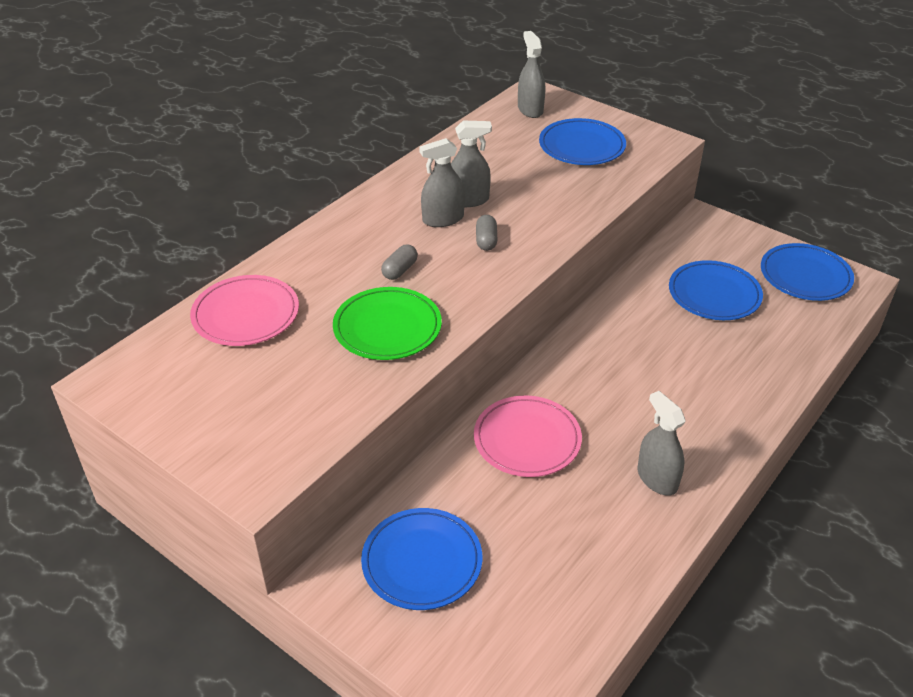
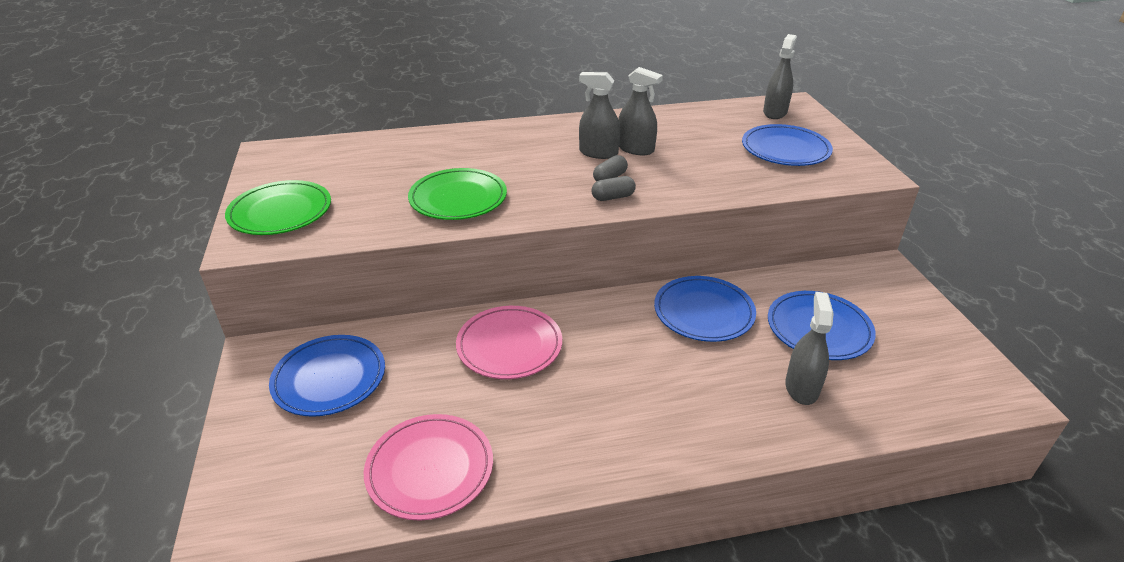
camera: 40 degrees right, 5 degrees down
pink plate [190,275,299,346] -> pink plate moved to [364,414,493,520]
grey capsule [381,244,418,280] -> grey capsule moved to [591,176,636,201]
grey spray bottle [637,391,686,496] -> grey spray bottle moved to [785,292,834,405]
blue plate [761,243,854,301] -> blue plate moved to [654,276,756,342]
none -> green plate [225,180,331,235]

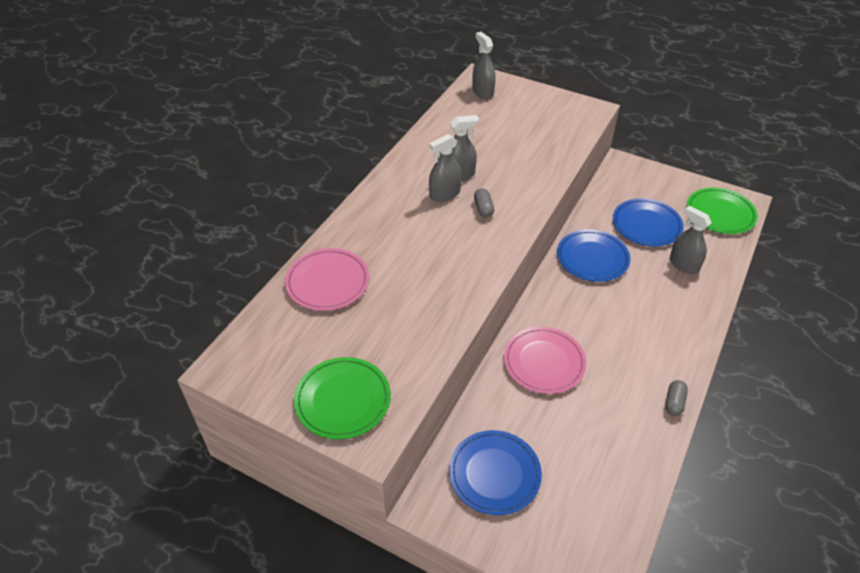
camera: 50 degrees left, 10 degrees up
pink plate [364,414,493,520] -> pink plate moved to [285,248,369,311]
green plate [408,168,507,220] -> green plate moved to [687,188,758,234]
grey capsule [591,176,636,201] -> grey capsule moved to [665,380,688,416]
blue plate [742,124,833,166] -> none

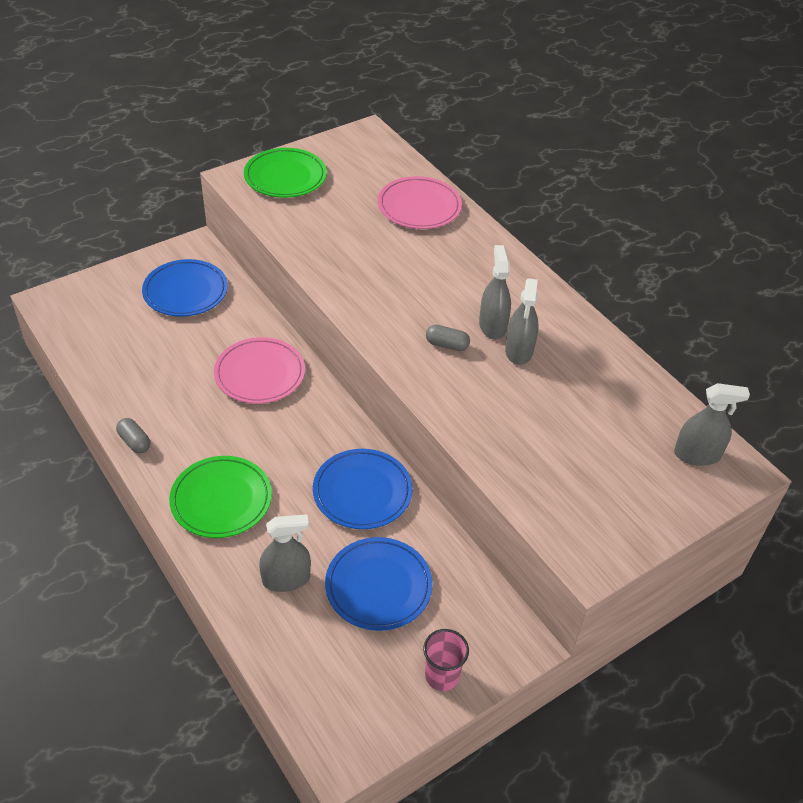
camera: 115 degrees right, 0 degrees up
green plate [687,188,758,234] -> green plate moved to [169,456,272,538]
none -> pink cup [423,629,469,691]

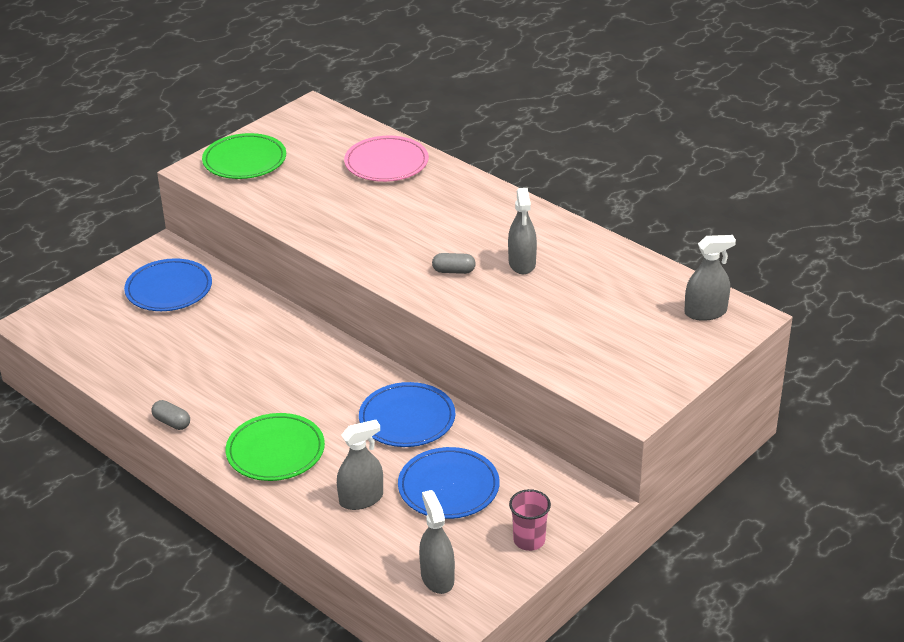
camera: 10 degrees left, 10 degrees down
pink plate [214,337,305,404] -> none
grey spray bottle [479,245,511,339] -> grey spray bottle moved to [419,490,455,594]

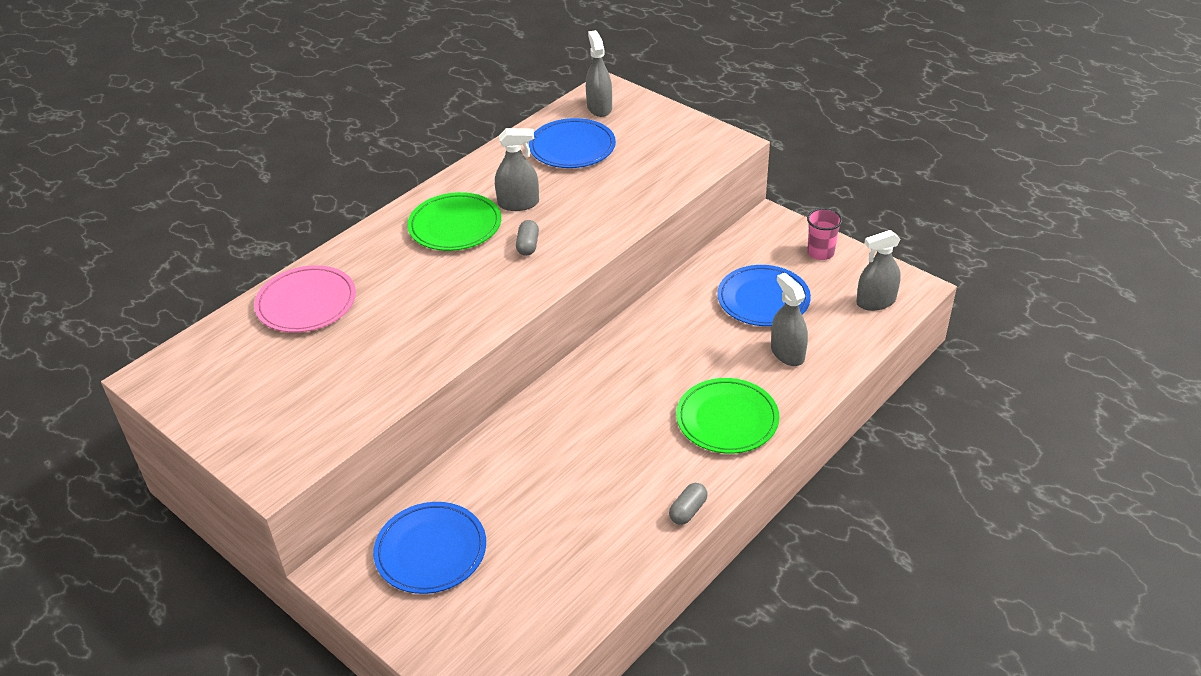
camera: 90 degrees left, 5 degrees up
green plate [202,133,286,179] -> green plate moved to [407,192,501,251]
blue plate [359,382,455,447] -> blue plate moved to [529,118,616,168]

